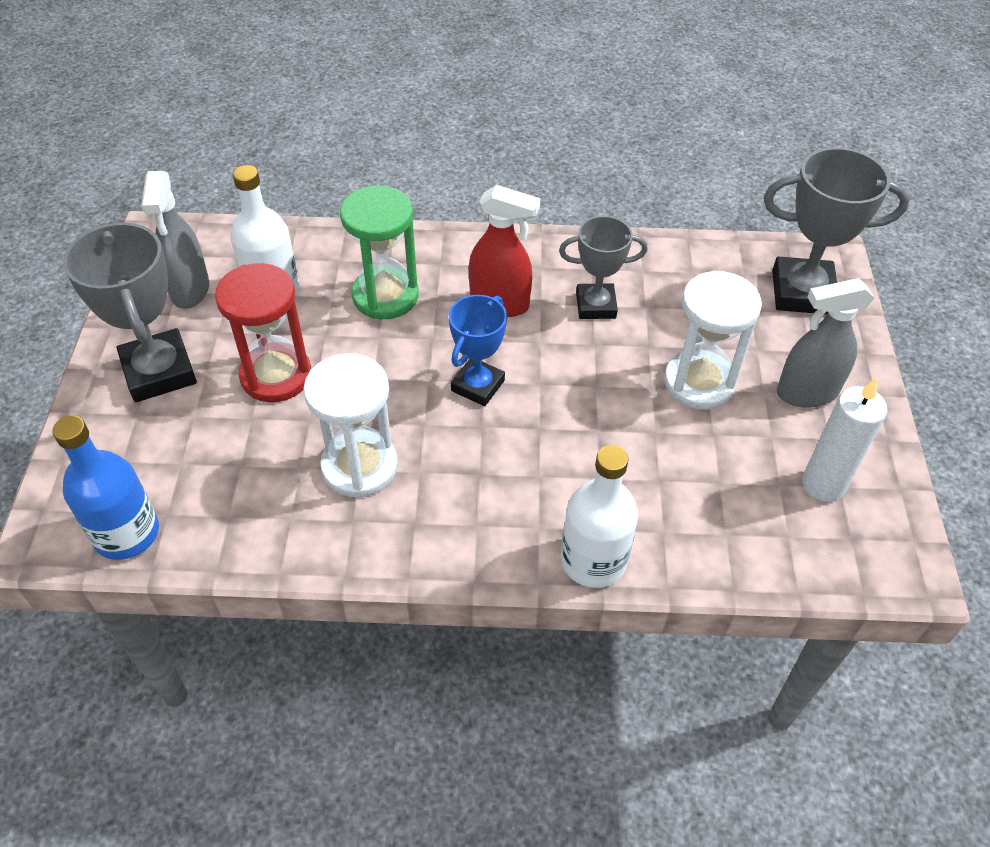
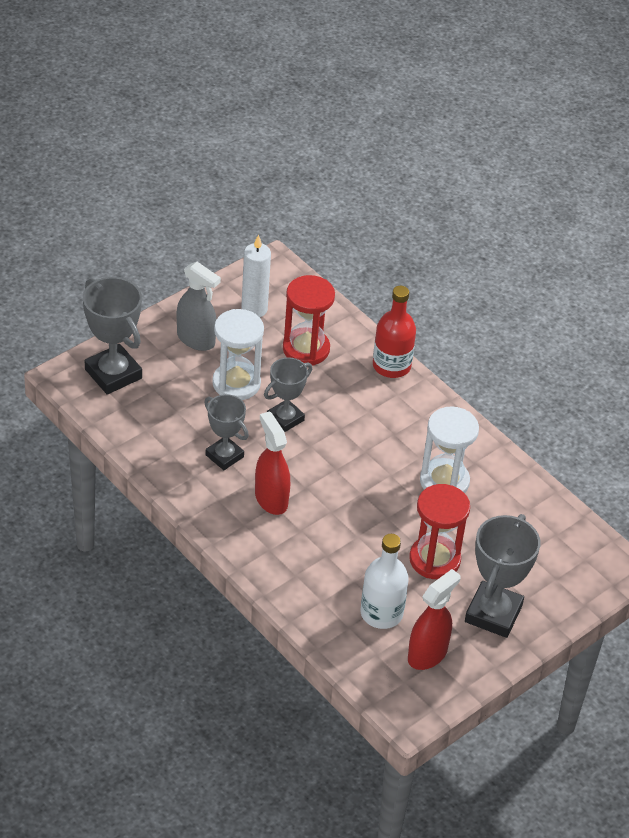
camera: 135 degrees left, 5 degrees down
blue bottle [52,415,159,560] -> none
grey spray bottle [141,171,209,309] -> red spray bottle [408,569,460,670]
green hourglass [340,186,419,319] -> none
blue trophy [449,295,507,406] -> none
white bottle [561,445,638,588] -> red bottle [373,286,416,378]
none -> grey trophy [264,357,312,432]
none -> red hourglass [283,275,335,366]

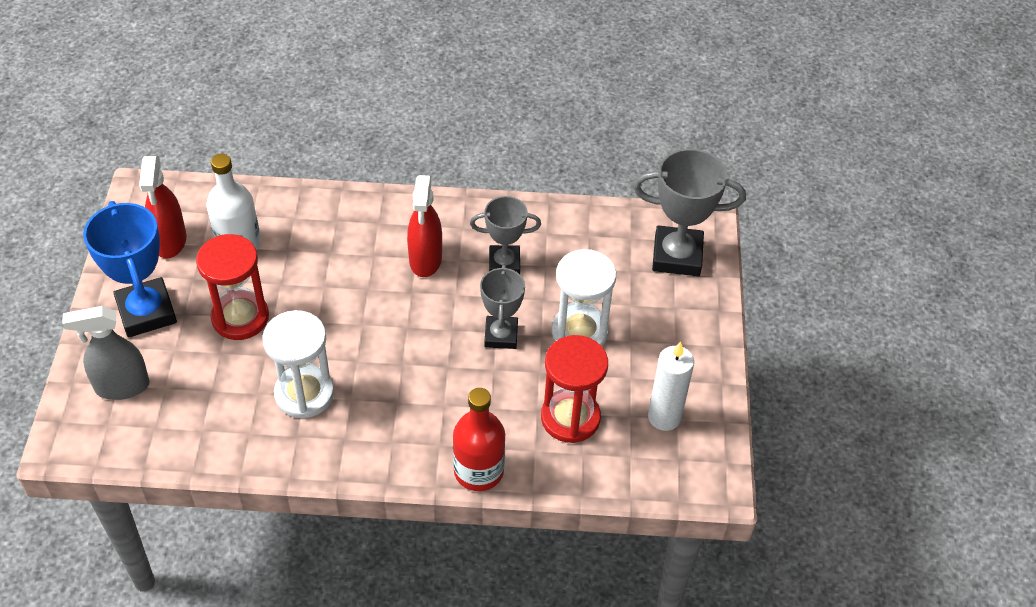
camera: 135 degrees right, 5 degrees up
grey spray bottle [177,262,221,351] -> grey spray bottle moved to [62,306,150,400]
red spray bottle [255,411,290,515] -> red spray bottle turned 75 degrees clockwise [407,175,442,277]
grey trophy [465,514,540,638] -> blue trophy [83,201,177,338]

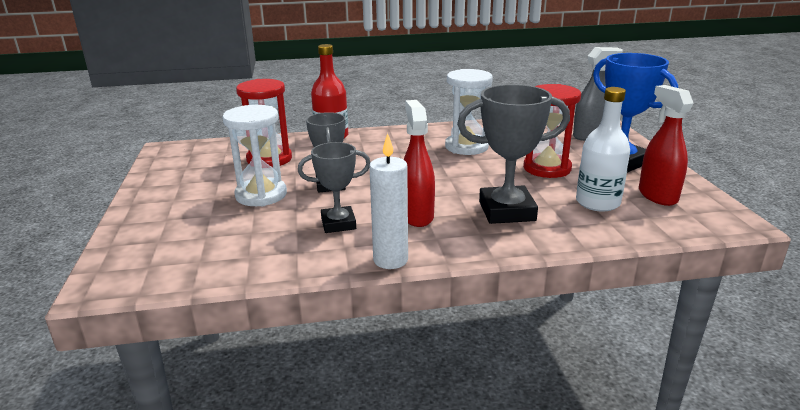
camera: 170 degrees right, 25 degrees down
grey trophy [633,148,746,276] -> grey trophy moved to [457,84,570,224]
white candle [648,341,694,431] -> white candle moved to [369,133,408,269]

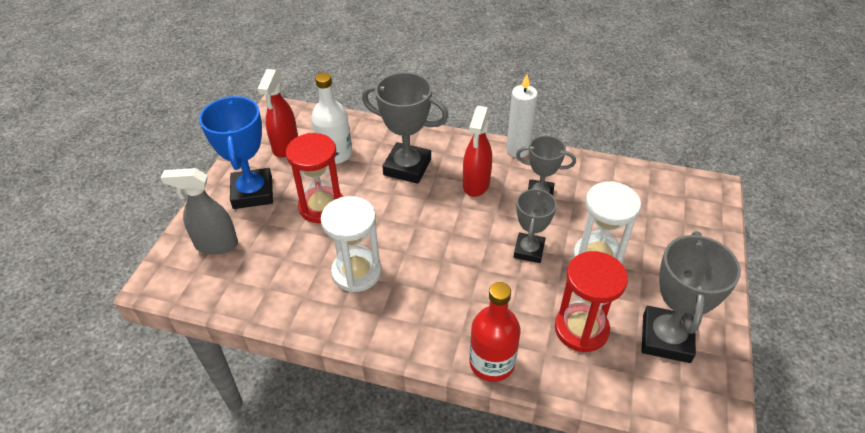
camera: 155 degrees left, 20 degrees up
none -> grey trophy [641,231,741,363]

